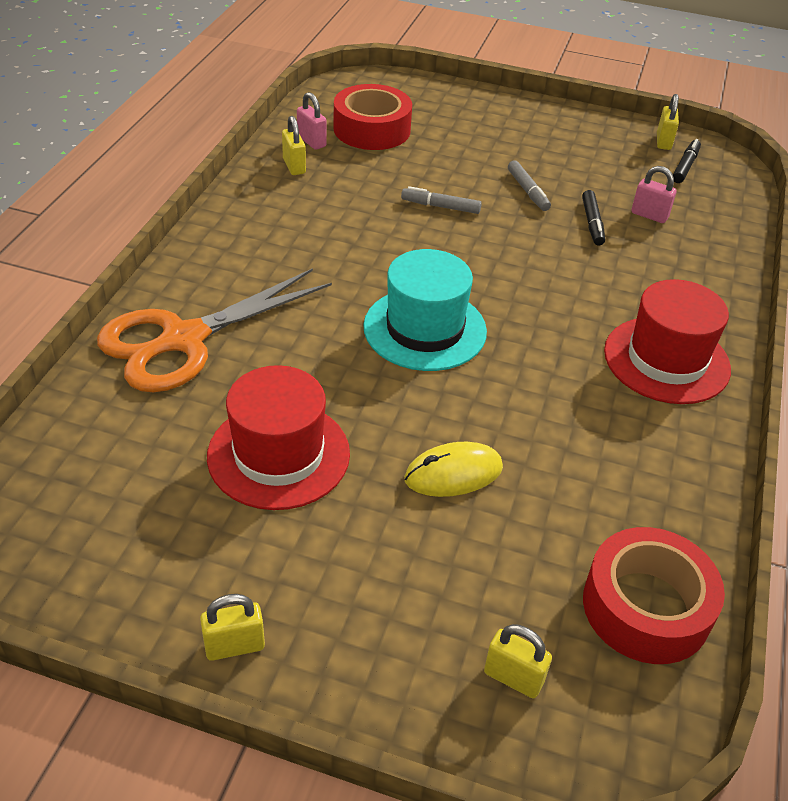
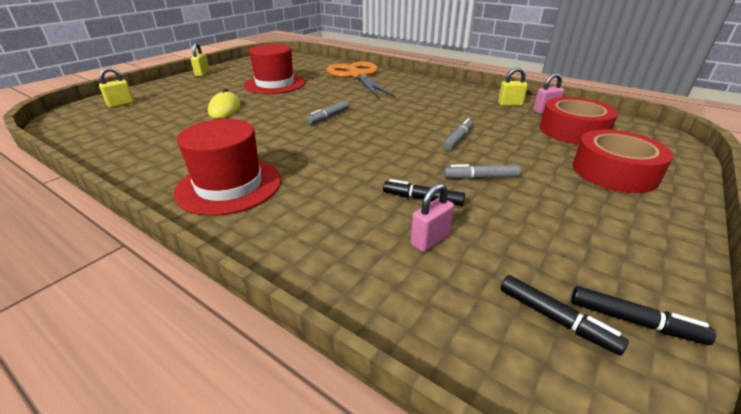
camera: 110 degrees right, 10 degrees down
turquoise hat [363,249,487,371] -> grey marker [307,100,349,125]
red tape [583,527,725,664] -> red tape moved to [573,129,673,193]
yellow padlock [657,94,679,150] -> black marker [571,286,716,345]

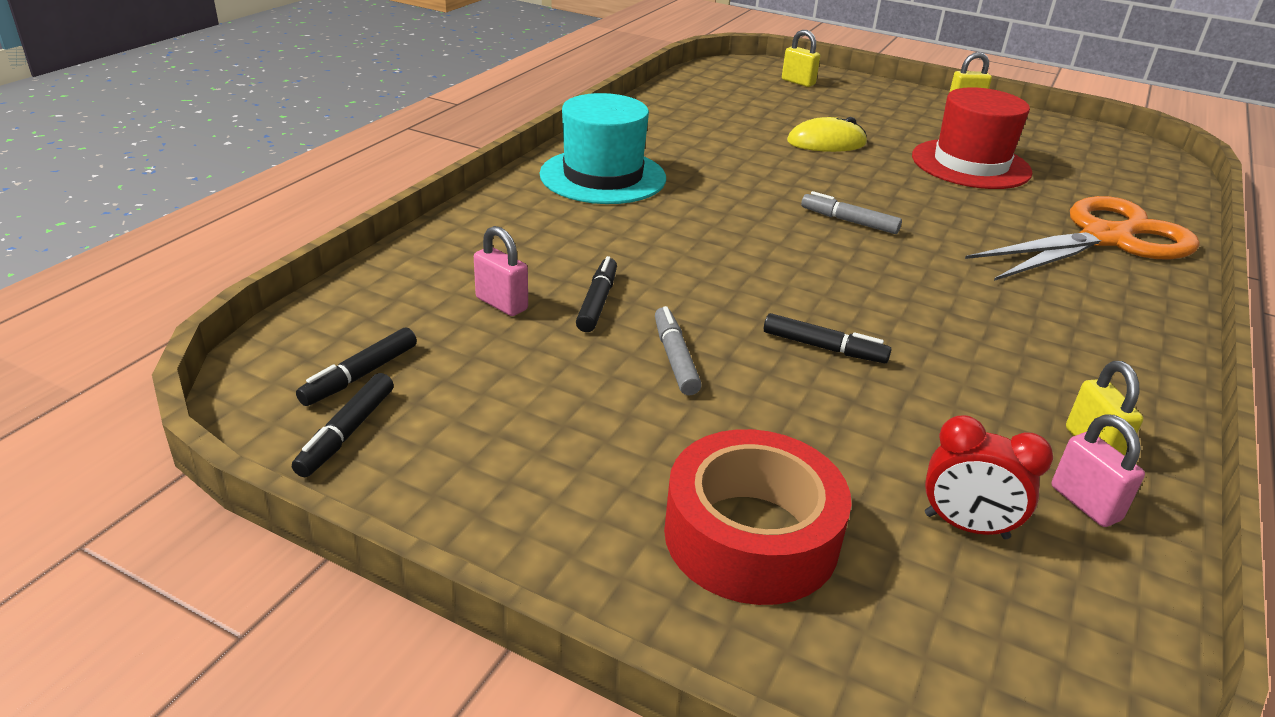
camera: 80 degrees right, 0 degrees up
red hat [174,119,281,216] -> turquoise hat [540,93,666,204]
grey marker [443,118,473,150] -> black marker [764,313,892,363]
red tape [540,97,618,145] -> red clock [925,415,1053,539]

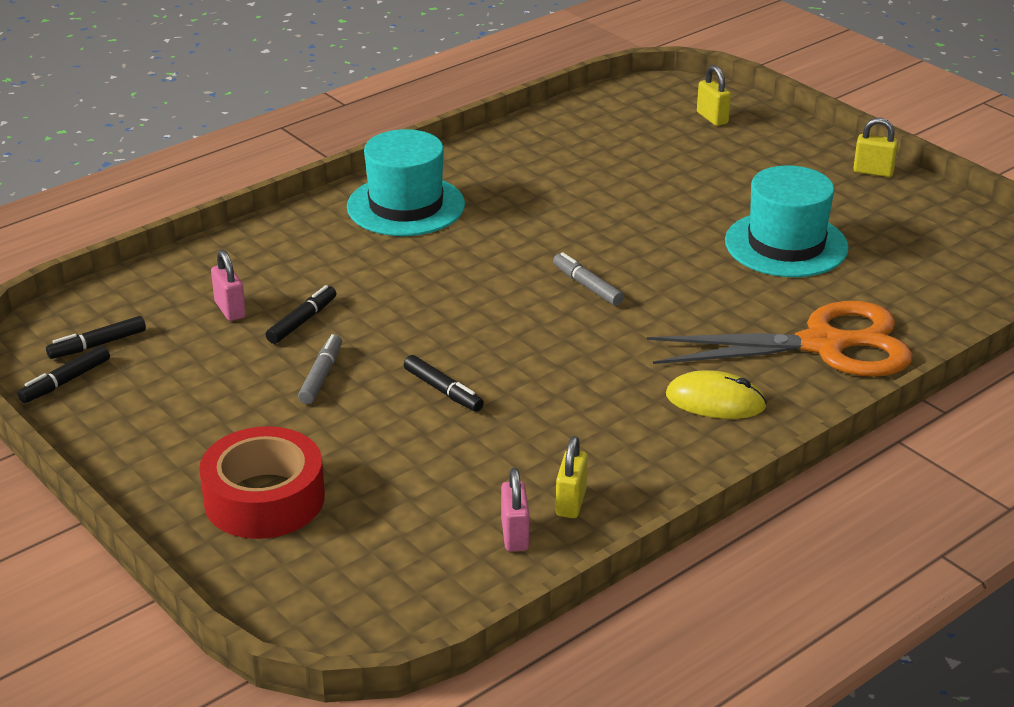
camera: 25 degrees right, 0 degrees up
yellow mouse [787,117,867,152] -> yellow mouse moved to [666,370,767,419]
red hat [912,87,1033,189] -> turquoise hat [725,165,849,277]
red clock [925,415,1053,539] -> none

